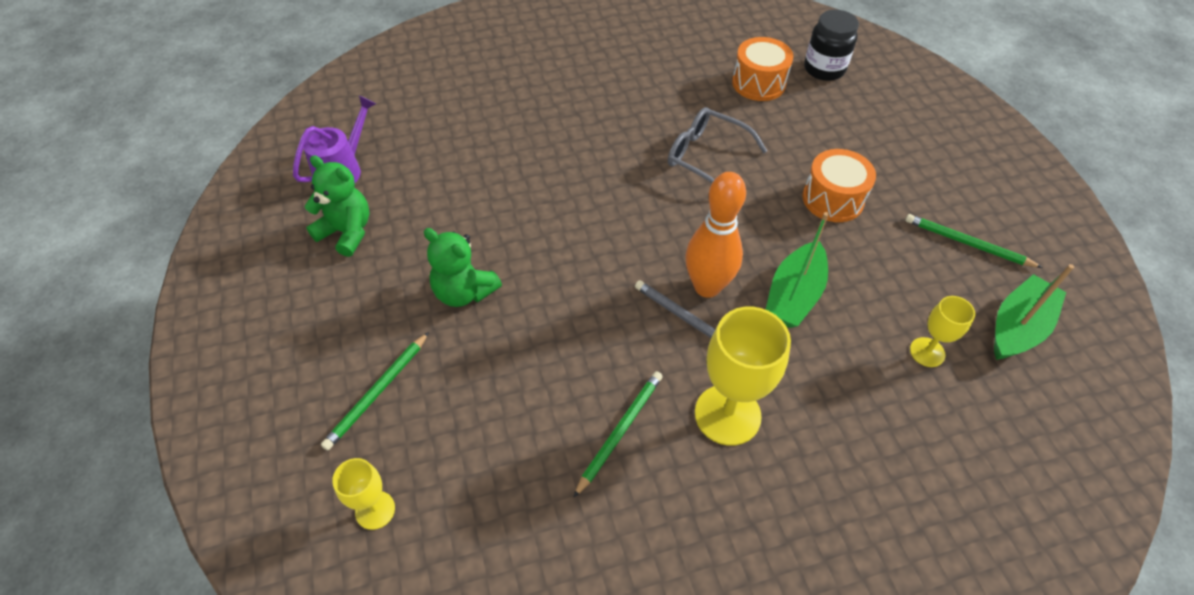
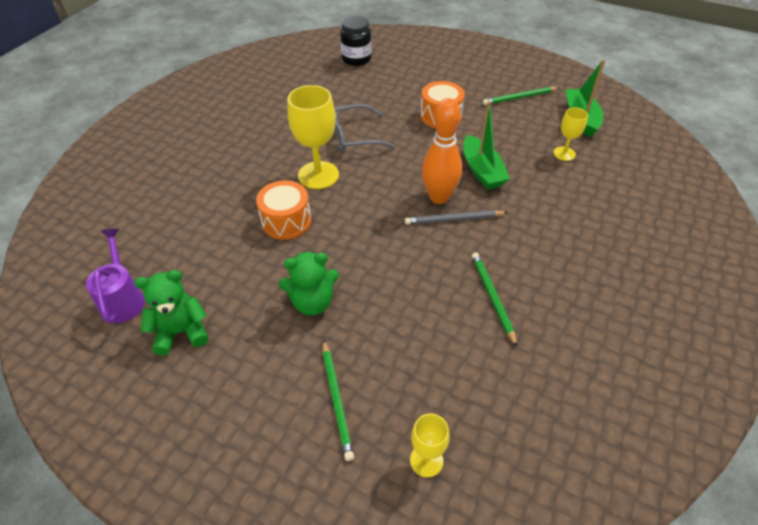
camera: 45 degrees left, 5 degrees down
yellow goblet [695,307,791,446] -> yellow goblet moved to [288,85,339,189]
orange drum [732,37,793,101] -> orange drum moved to [256,180,311,240]

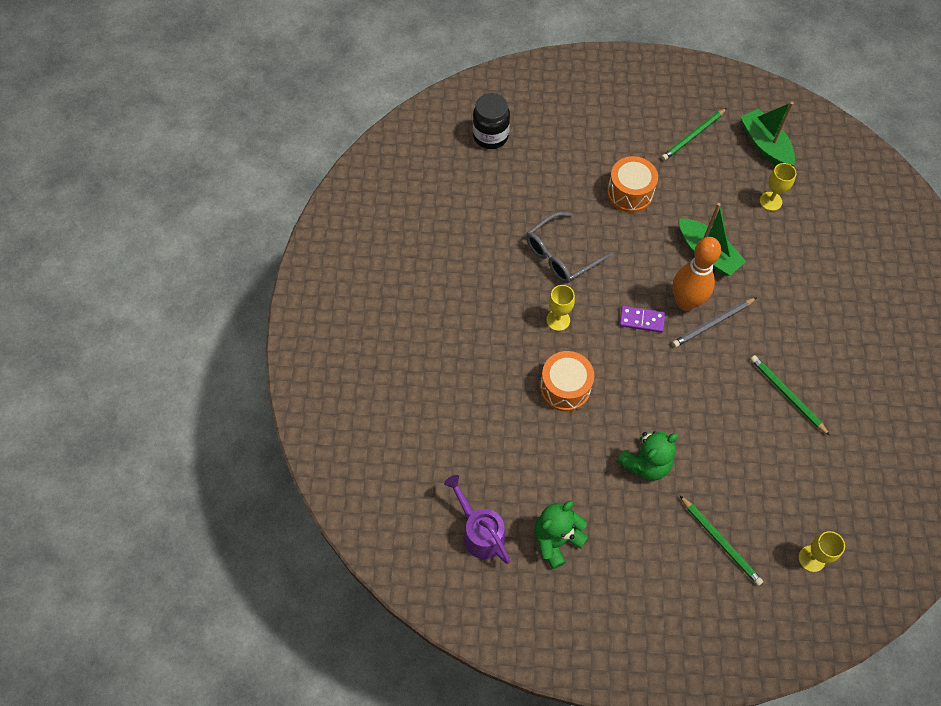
camera: 25 degrees left, 15 degrees up
yellow goblet [288,85,339,189] -> yellow goblet [546,285,575,331], size x0.55
none -> purple domino [619,306,665,333]

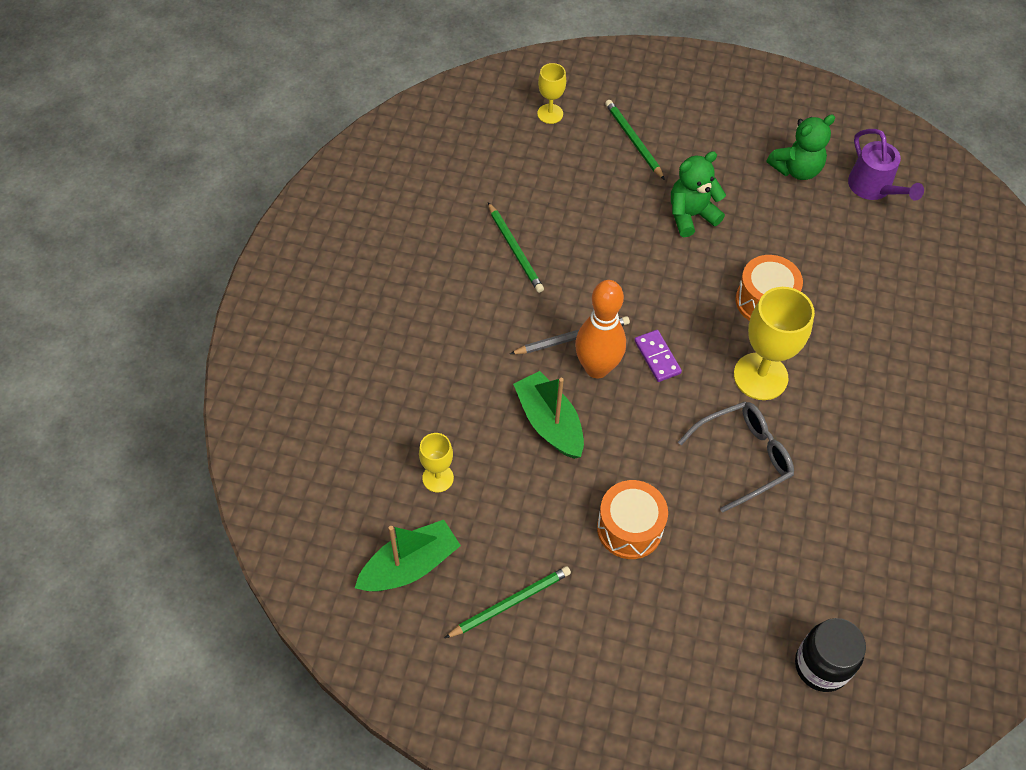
camera: 170 degrees left, 5 degrees down
yellow goblet [546,285,575,331] -> yellow goblet [734,287,815,400], size x1.83
purple domino [619,306,665,333] -> purple domino turned 45 degrees clockwise [634,330,682,382]
green boat [740,102,795,166] -> green boat turned 105 degrees counterclockwise [355,520,461,592]

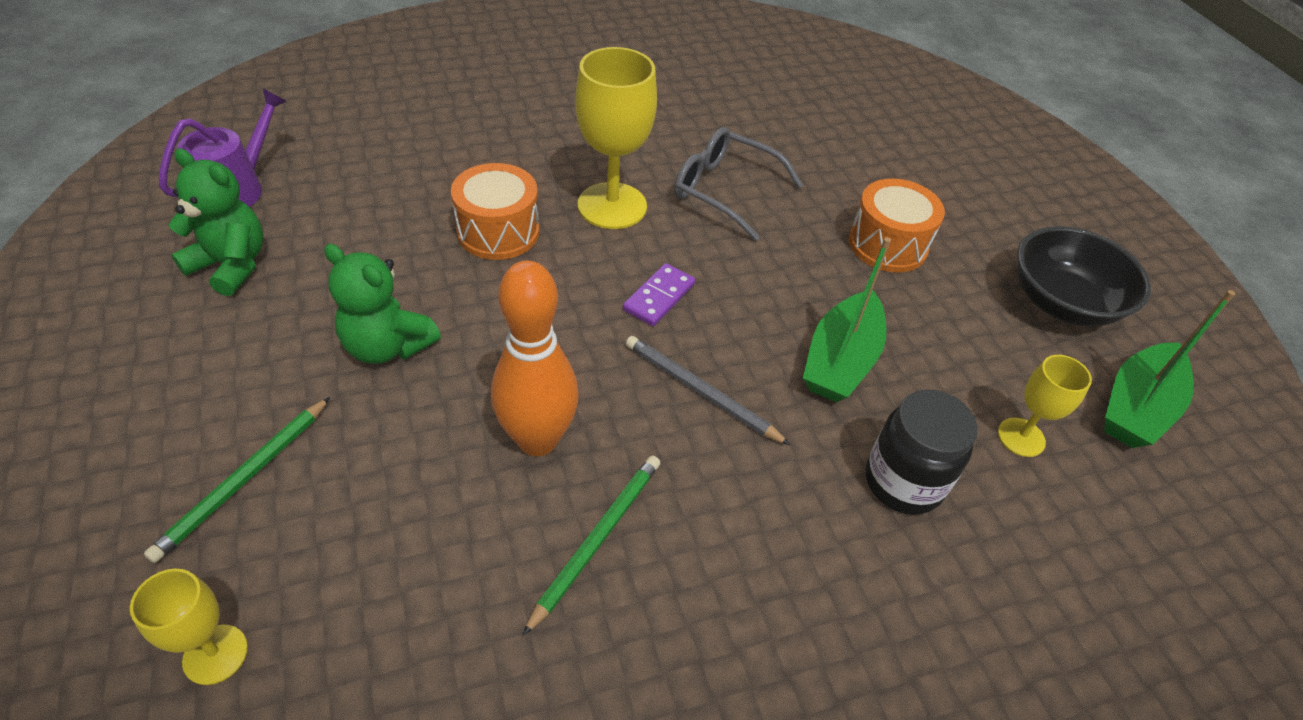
camera: 125 degrees left, 10 degrees down
green boat [355,520,461,592] -> green boat turned 75 degrees counterclockwise [1104,290,1235,448]
green pencil [445,566,571,638] -> black bowl [1017,226,1151,327]
orange bowling pin [575,280,626,379] -> orange bowling pin moved to [491,261,579,456]
black jar [795,618,866,692] -> black jar moved to [866,390,978,515]

